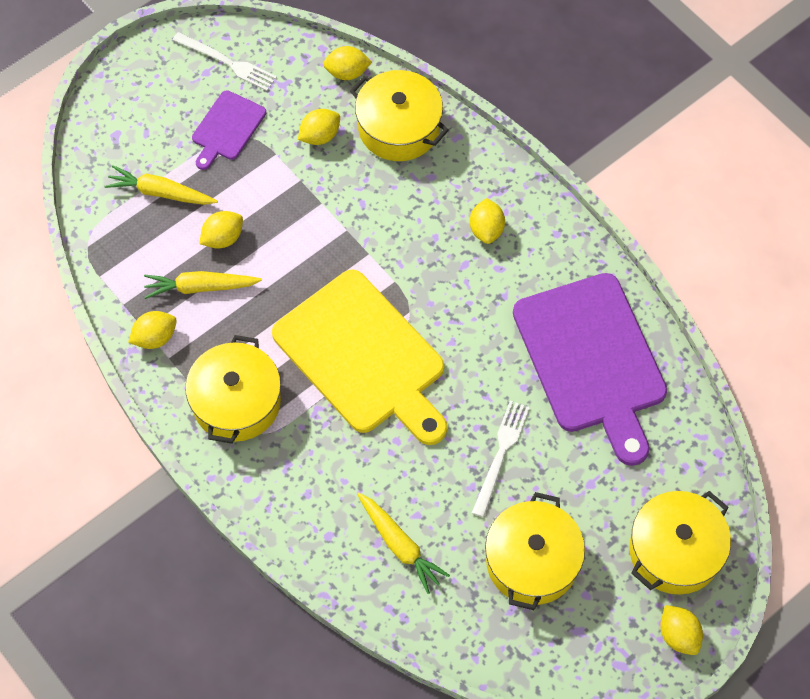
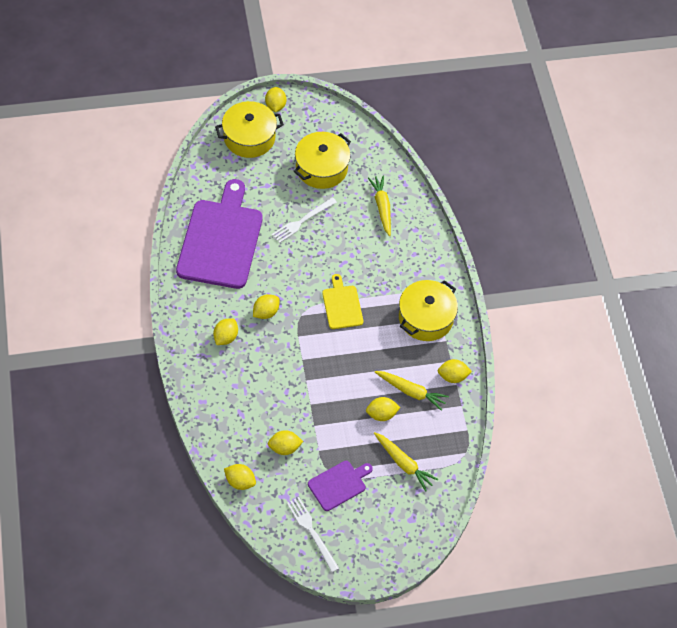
camera: 155 degrees left, 5 degrees down
yellow cutting board [272,269,447,445] -> yellow cutting board [322,274,363,329], size x0.48
yellow pot [350,70,449,161] -> none
none -> yellow lemon [253,294,279,319]

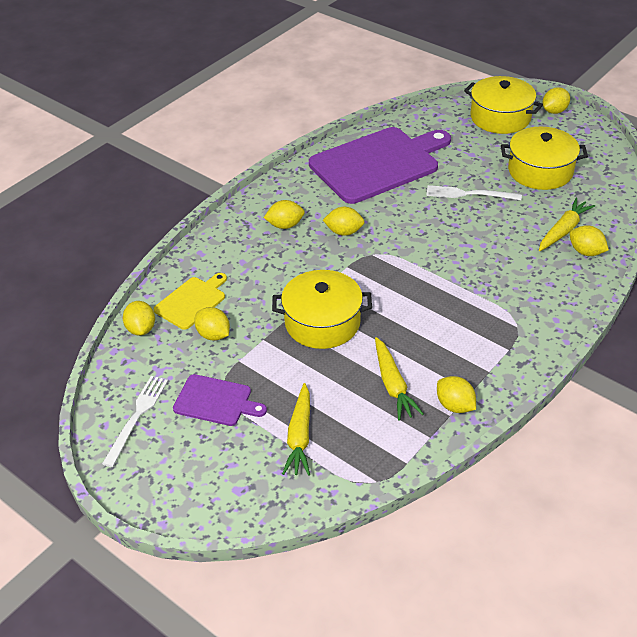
camera: 55 degrees right, 15 degrees down
yellow cutting board [322,274,363,329] -> yellow cutting board moved to [154,273,227,330]
yellow lemon [366,397,400,421] -> yellow lemon moved to [570,225,609,256]
yellow pot [399,280,458,341] -> yellow pot moved to [272,270,372,349]

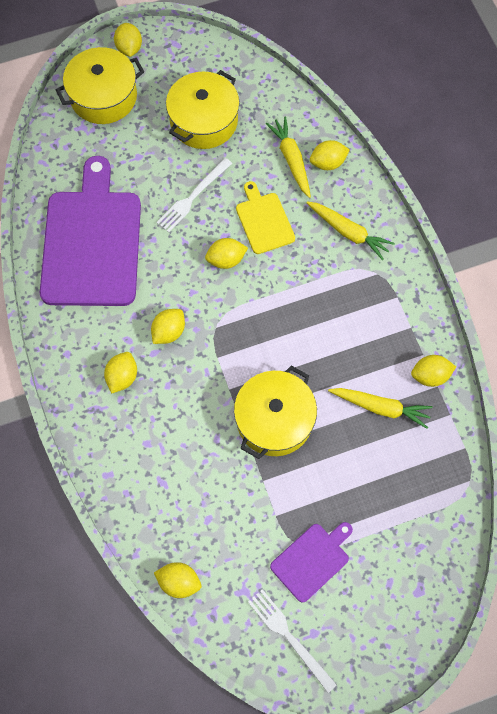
camera: 60 degrees left, 25 degrees up
yellow cutting board [154,273,227,330] -> yellow cutting board moved to [236,181,295,254]
yellow lemon [194,307,230,341] -> yellow lemon moved to [205,238,248,269]
yellow carrot [282,383,310,476] -> yellow carrot moved to [306,201,395,260]

